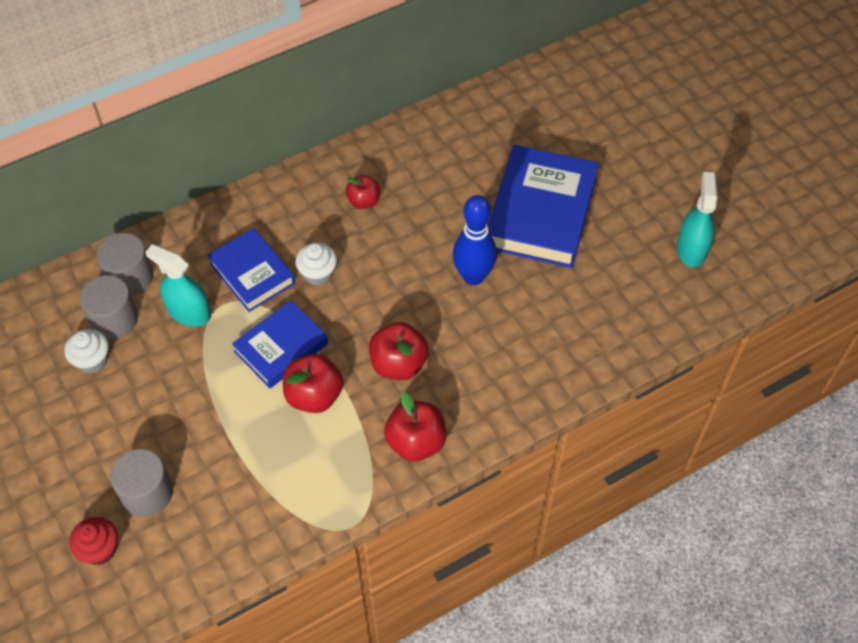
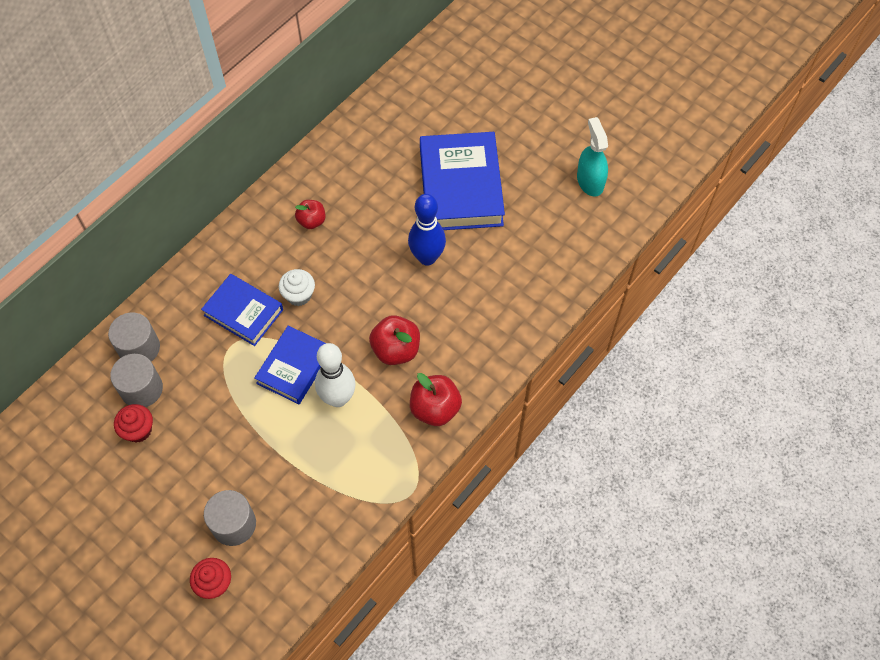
camera: 20 degrees left, 5 degrees up
white cupcake [64,329,109,373] -> red cupcake [114,404,153,443]
turquoise spray bottle [145,244,211,327] -> none
red apple [283,354,343,413] -> white bowling pin [315,343,356,407]

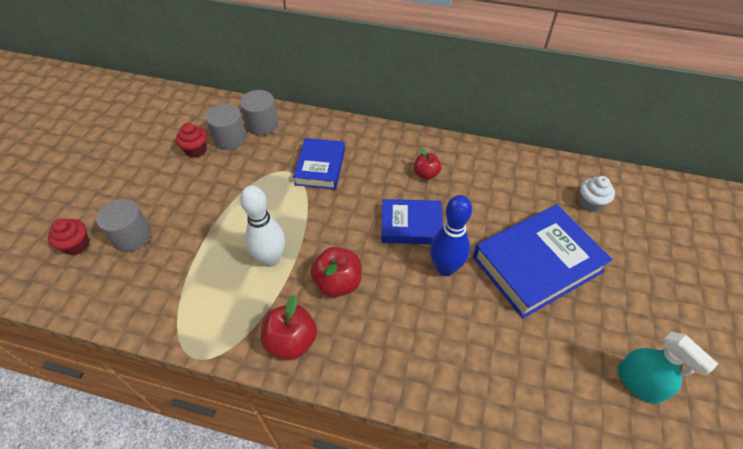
camera: 65 degrees right, 10 degrees down
blue book [254,326,326,404] -> blue book moved to [381,199,443,244]
white cupcake [279,269,315,306] -> white cupcake moved to [579,176,615,212]
turquoise spray bottle [577,117,608,197] -> turquoise spray bottle turned 90 degrees clockwise [618,332,718,404]

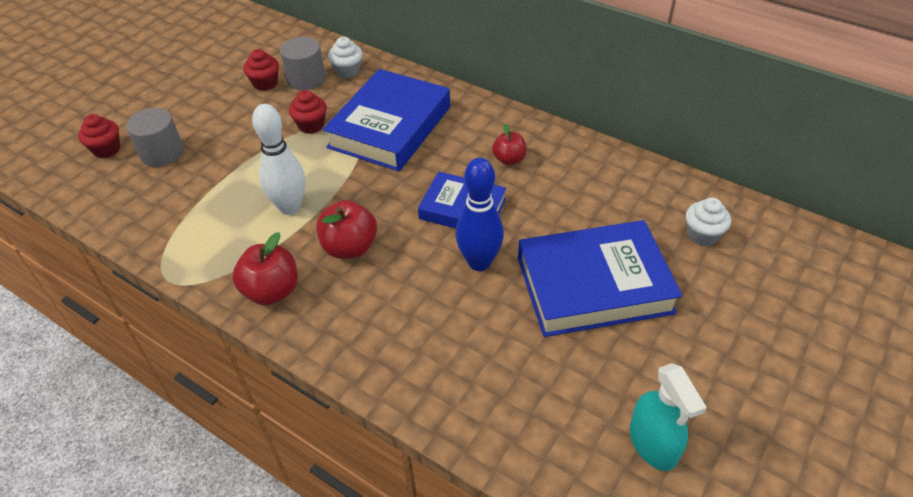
camera: 20 degrees right, 5 degrees down
grey cylinder [240,90,278,135] -> white cupcake [328,37,363,78]
blue book [293,138,345,189] -> blue book [323,69,450,171], size x1.65
none -> red cupcake [289,90,327,134]

